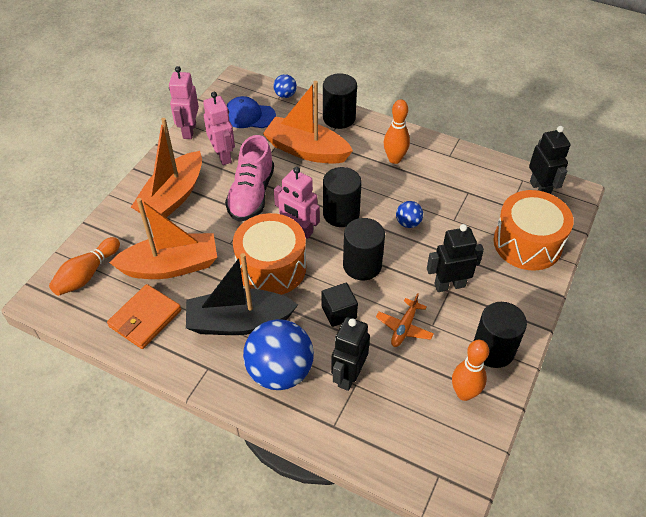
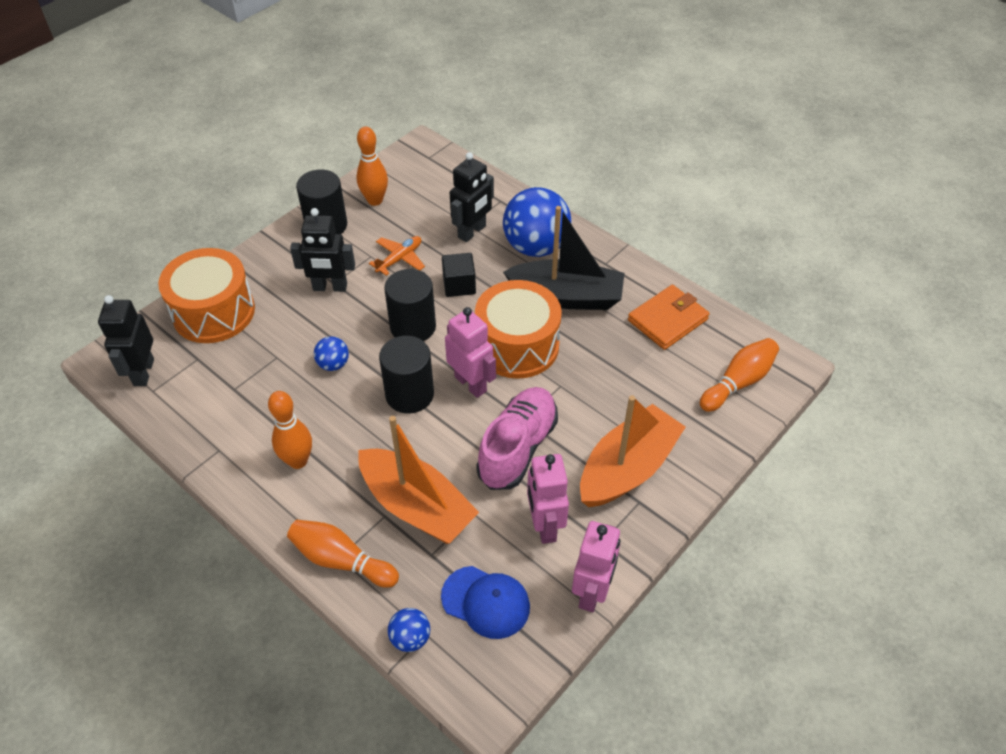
camera: 165 degrees left, 0 degrees up
orange boat [109,198,217,279] -> none
black cylinder [323,73,357,129] -> orange bowling pin [287,520,399,588]

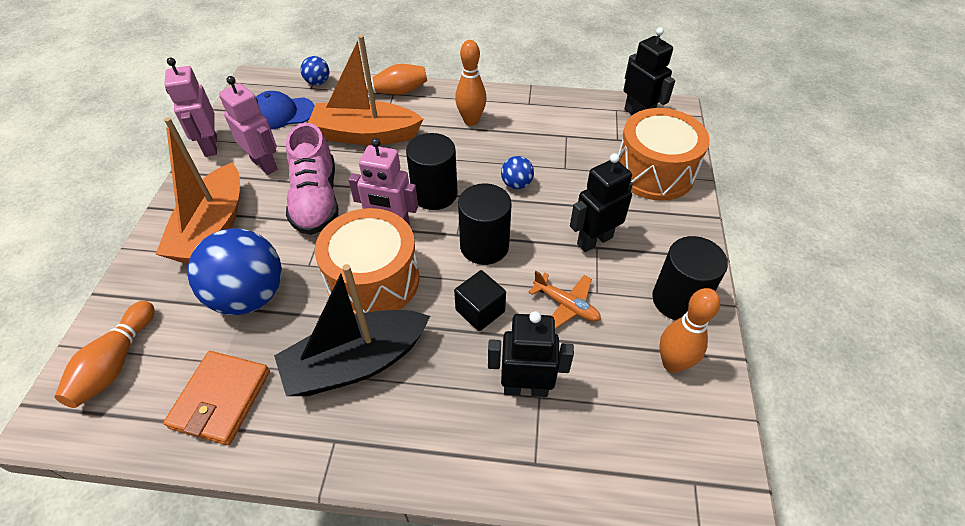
camera: 145 degrees right, 0 degrees up
orange plane [369,236,425,276] -> orange plane turned 60 degrees counterclockwise [528,271,601,329]
black robot [450,152,494,242] -> black robot turned 90 degrees clockwise [488,311,574,397]
blue ball [503,187,571,257] -> blue ball moved to [187,228,282,315]

